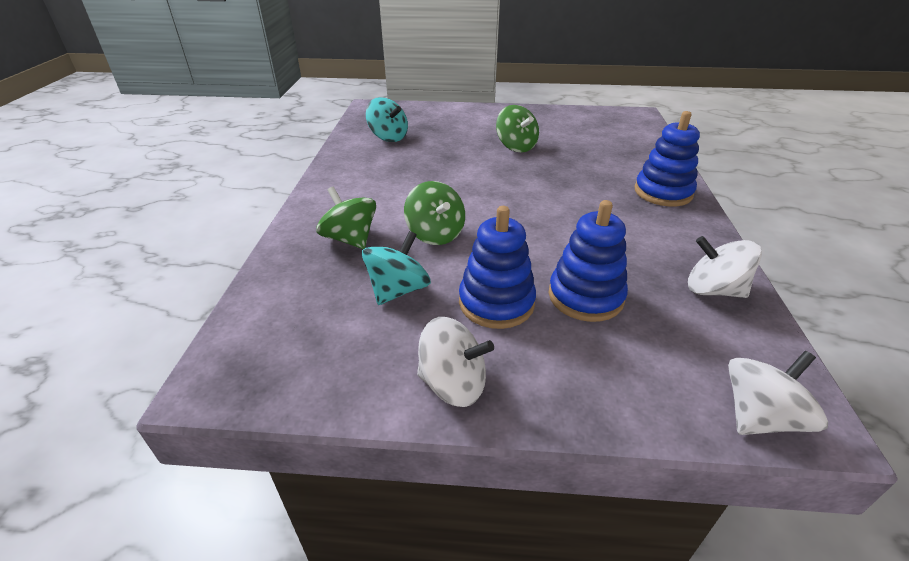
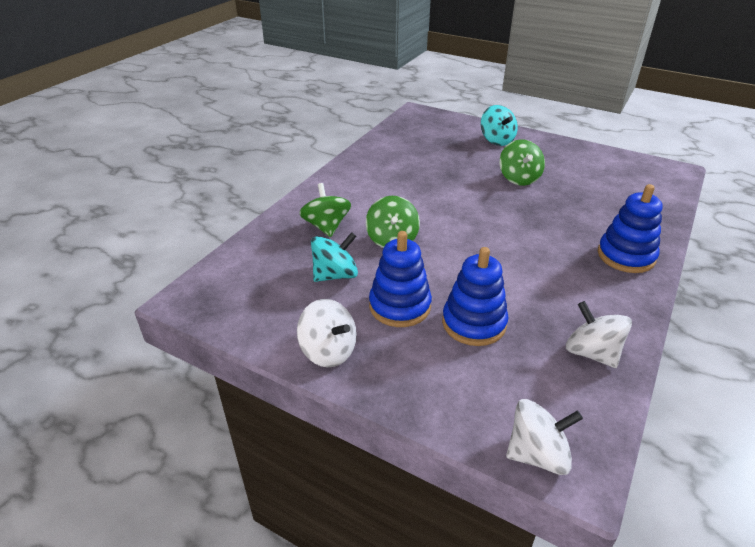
camera: 25 degrees right, 0 degrees up
turquoise spinning top [366,97,408,142] -> turquoise spinning top moved to [481,105,518,146]

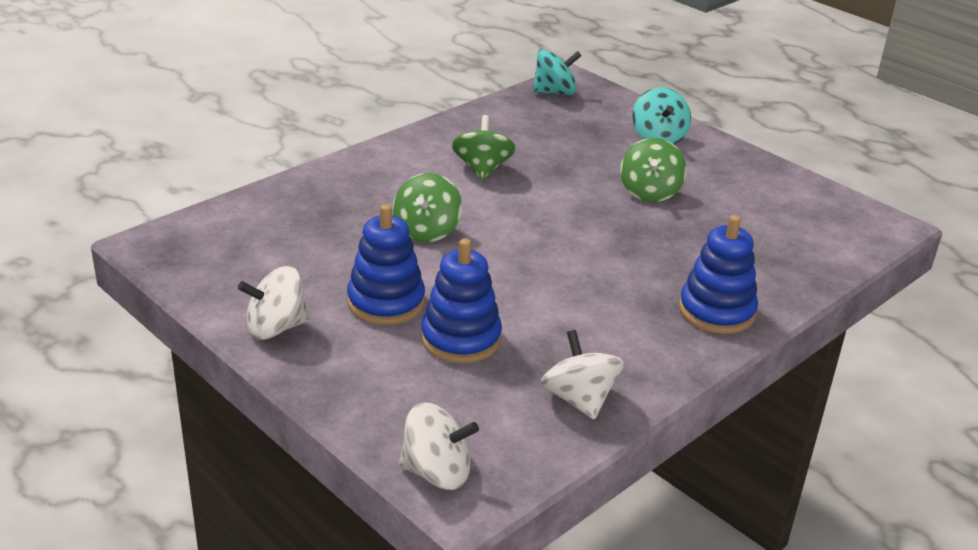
camera: 15 degrees right, 5 degrees down
white spinning top [297,299,357,367] -> white spinning top turned 105 degrees clockwise [238,266,309,340]
green spinning top [299,183,351,237] -> green spinning top moved to [452,115,516,180]
turquoise spinning top [311,232,358,282] -> turquoise spinning top moved to [533,49,582,95]

